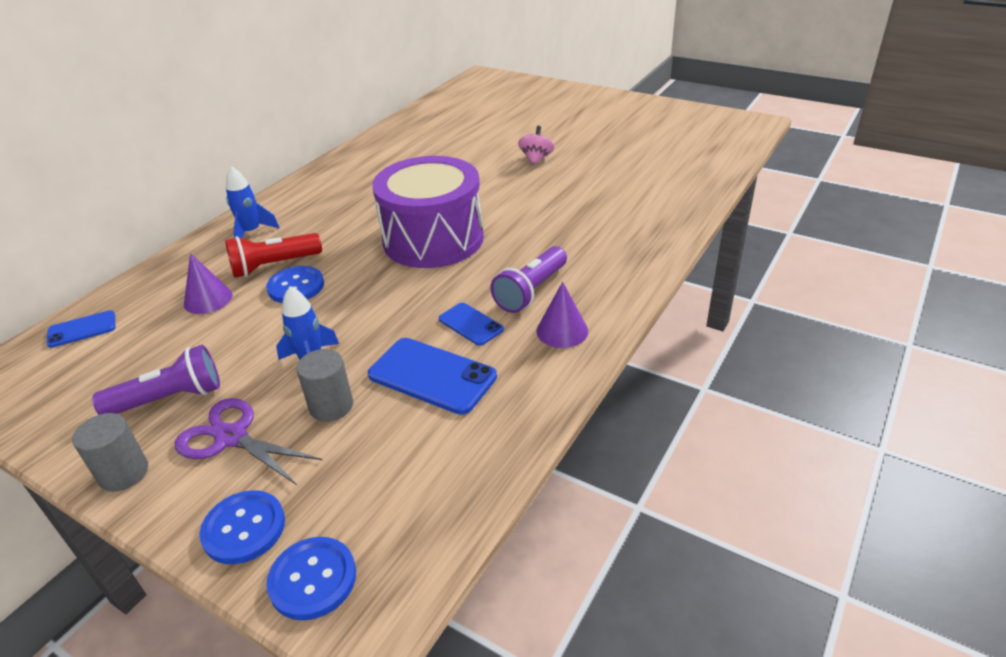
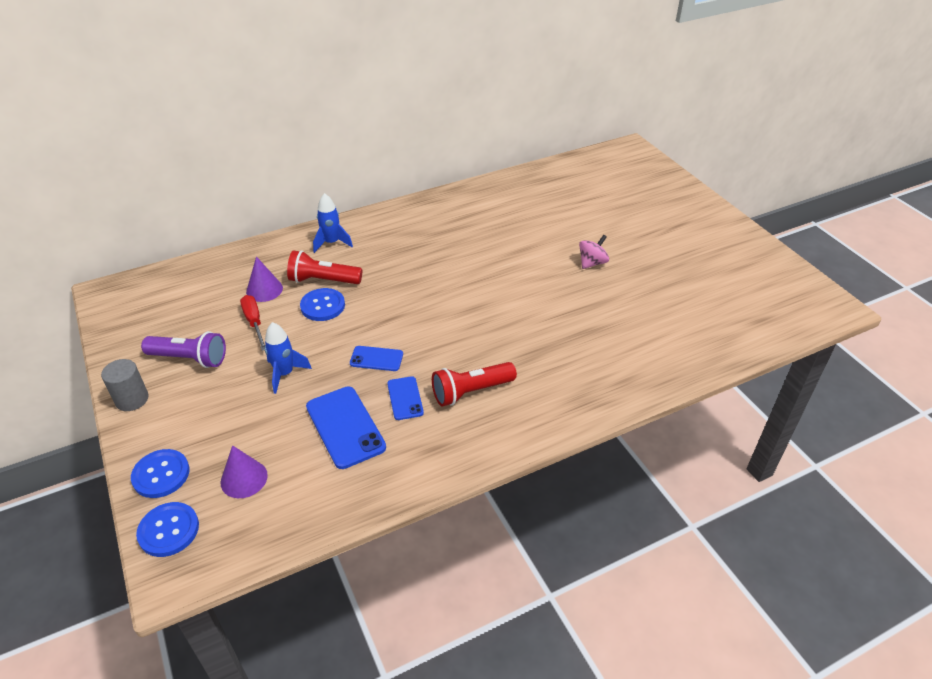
camera: 30 degrees right, 5 degrees up
blue phone [46,310,115,348] -> blue phone moved to [350,346,403,371]
purple scissors [175,398,322,485] -> none
grey cylinder [296,349,353,422] -> none
purple drum [372,156,484,268] -> none
purple flashlight [490,246,567,313] -> red flashlight [432,362,517,406]
purple cone [537,282,588,348] -> purple cone moved to [221,445,268,498]
none -> red screwdriver [240,295,266,351]

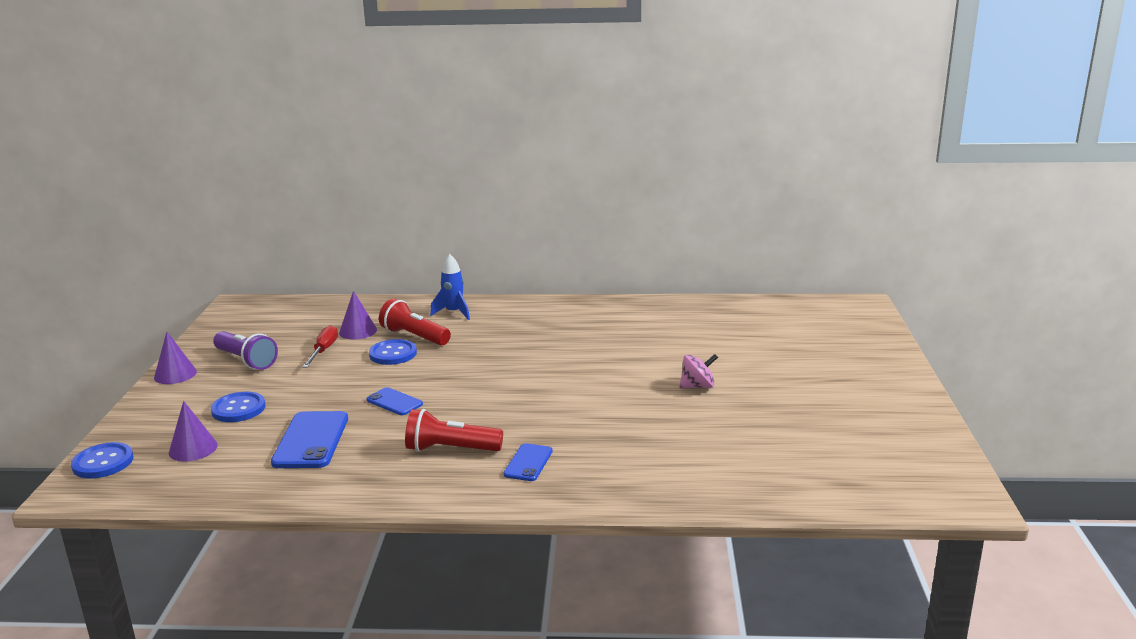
camera: 30 degrees right, 20 degrees down
grey cylinder [101,359,149,411] -> purple cone [154,332,197,384]
blue button [131,449,189,498] -> blue button moved to [211,392,266,422]
blue rocket [264,322,312,394] -> none
blue phone [387,376,424,420] -> blue phone moved to [503,443,553,481]

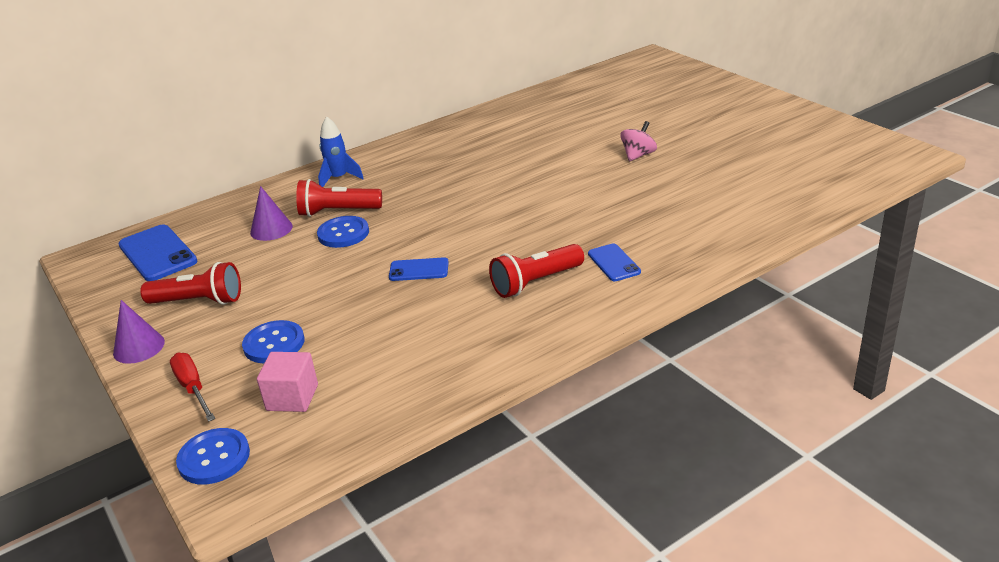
camera: 35 degrees left, 10 degrees up
purple cone [168,401,218,462] -> pink cube [257,352,318,412]
purple flashlight [213,331,278,370] -> red flashlight [140,262,241,305]
blue phone [271,411,348,468] -> blue phone moved to [118,225,197,281]
red screwdriver [303,325,338,368] -> red screwdriver moved to [170,353,215,422]

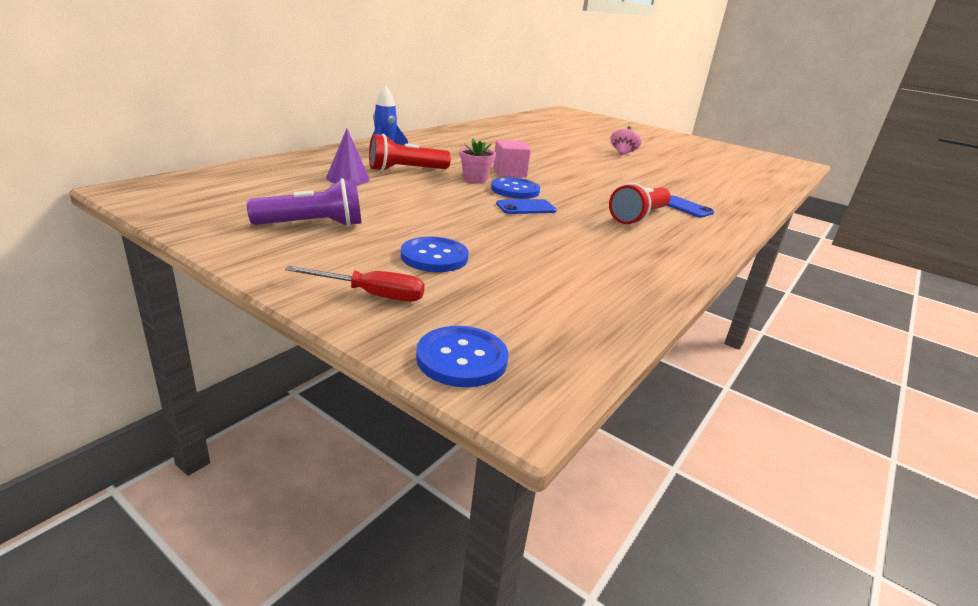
camera: 25 degrees left, 5 degrees down
purple cone [113,300,165,364] -> none
blue phone [118,225,197,281] -> none
red flashlight [140,262,241,305] -> purple flashlight [247,178,361,227]
red screwdriver [170,353,215,422] -> red screwdriver turned 150 degrees clockwise [285,266,425,302]
pink cube [257,352,318,412] -> pink cube moved to [493,140,531,178]
blue button [317,216,369,248] -> blue button moved to [491,177,540,199]
none -> pink flower pot [459,139,496,183]

